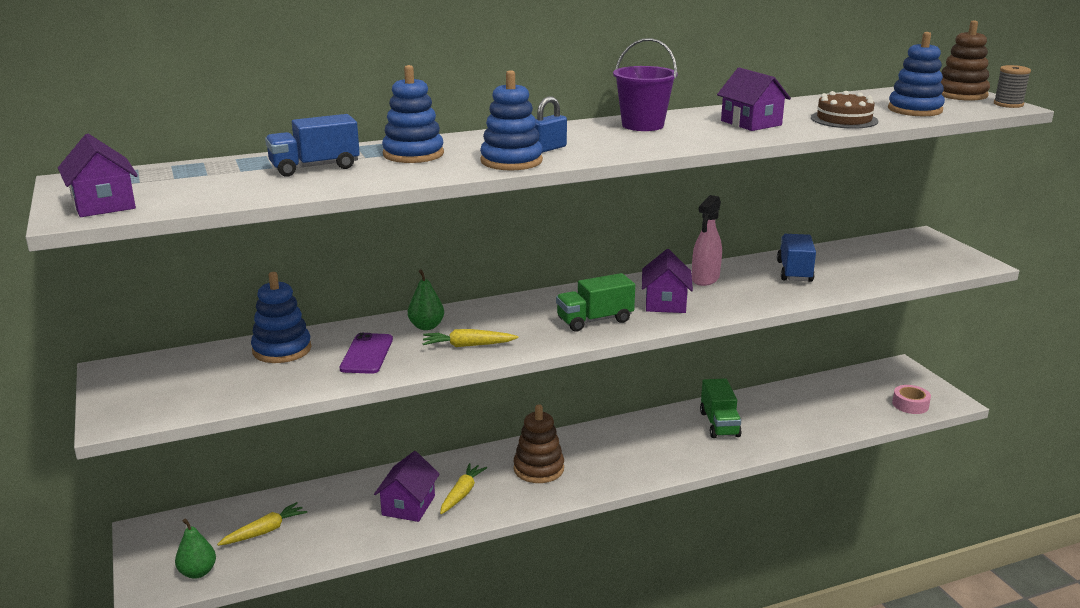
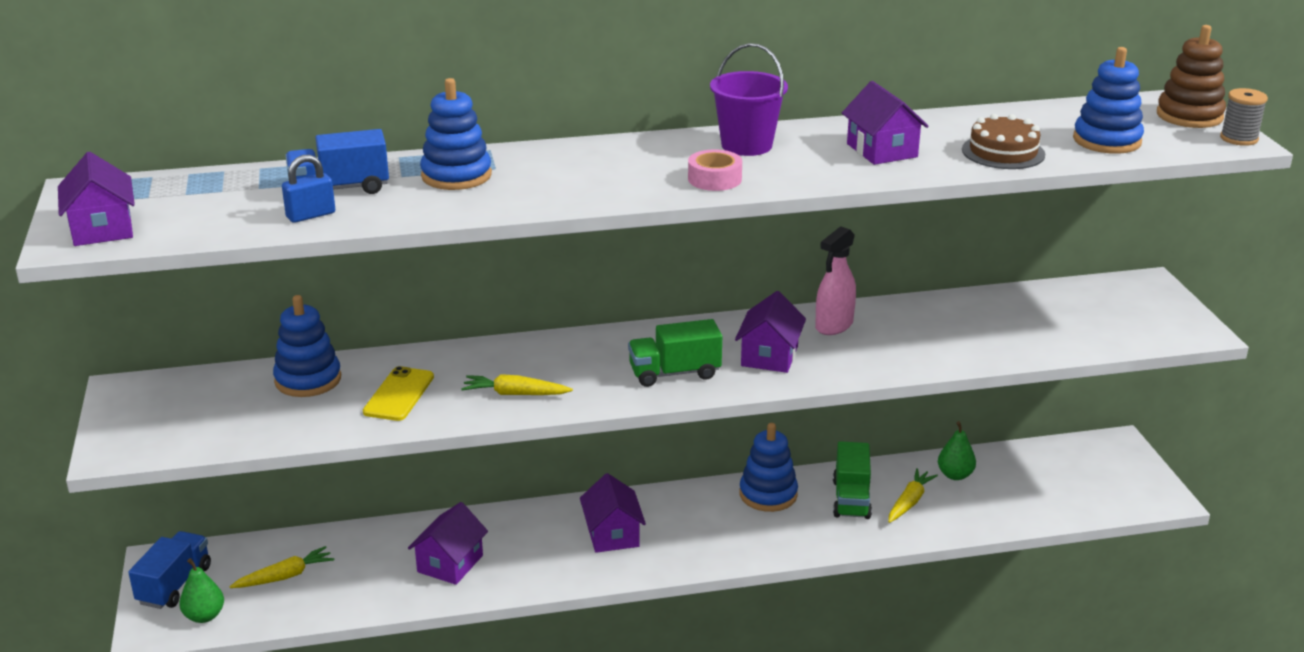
camera: 10 degrees right, 5 degrees up
purple phone [340,333,393,374] -> yellow phone [363,366,434,421]
green pear [408,269,444,330] -> green pear moved to [938,421,976,480]
yellow carrot [440,463,487,514] -> yellow carrot moved to [888,468,938,523]
blue stacking toy [480,70,543,170] -> blue stacking toy moved to [739,423,798,512]
brown stacking toy [514,404,564,483] -> purple house [580,473,646,553]
blue padlock [535,96,567,153] -> blue padlock moved to [282,155,335,223]
blue truck [777,234,816,282] -> blue truck moved to [128,531,211,609]
pink tape [892,385,931,414] -> pink tape moved to [688,150,742,191]

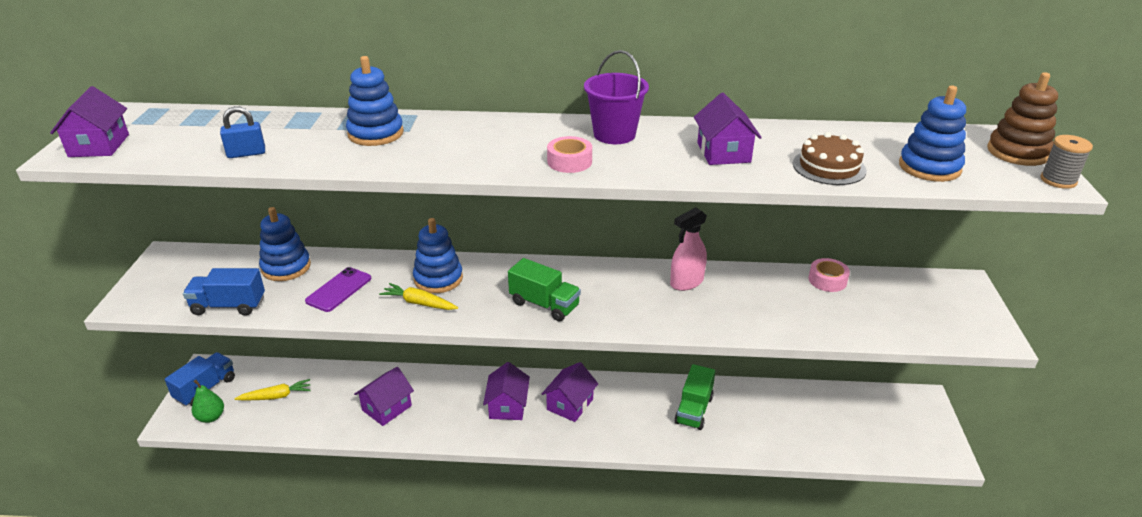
camera: 15 degrees right, 5 degrees up
blue truck [285,129,389,194] -> blue truck moved to [183,268,265,316]
yellow phone [363,366,434,421] -> purple phone [305,267,371,312]
green truck [628,319,722,387] -> green truck turned 150 degrees counterclockwise [508,258,581,321]
purple house [735,291,806,373] -> purple house moved to [542,362,598,422]
blue stacking toy [739,423,798,512] -> blue stacking toy moved to [413,218,463,293]
yellow carrot [888,468,938,523] -> none
green pear [938,421,976,480] -> none
none -> pink tape [809,258,850,292]

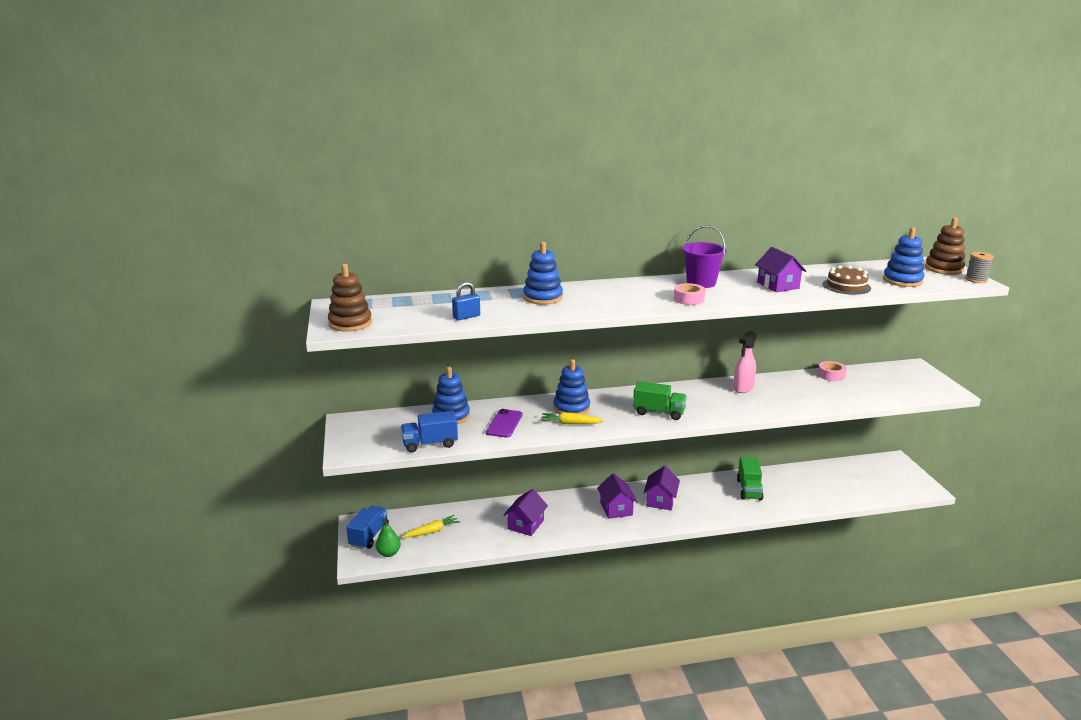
camera: 15 degrees left, 10 degrees down
purple house [50,86,129,157] -> brown stacking toy [328,264,372,332]

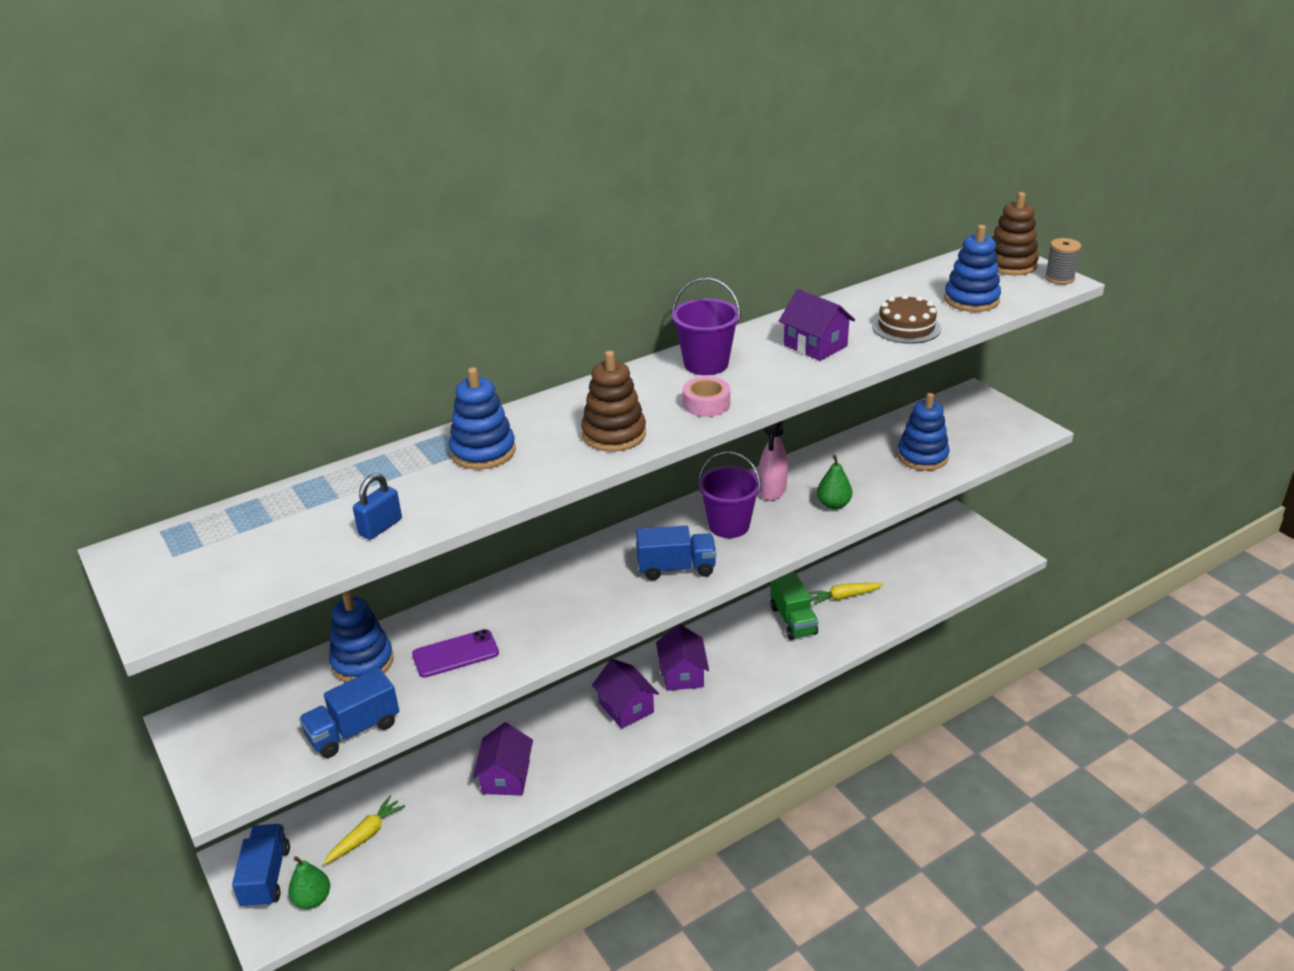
camera: 20 degrees left, 10 degrees up
brown stacking toy [328,264,372,332] -> brown stacking toy moved to [581,351,646,452]
purple phone [486,409,522,438] -> purple phone turned 75 degrees clockwise [412,629,499,678]
yellow carrot [541,412,604,424] -> yellow carrot moved to [808,583,884,605]
blue stacking toy [553,359,590,415] -> blue stacking toy moved to [897,393,950,471]
green truck [633,381,687,420] -> blue truck [636,526,716,580]
pink tape [818,361,847,381] -> none
none -> purple bucket [698,451,761,538]
none -> green pear [817,455,852,510]

